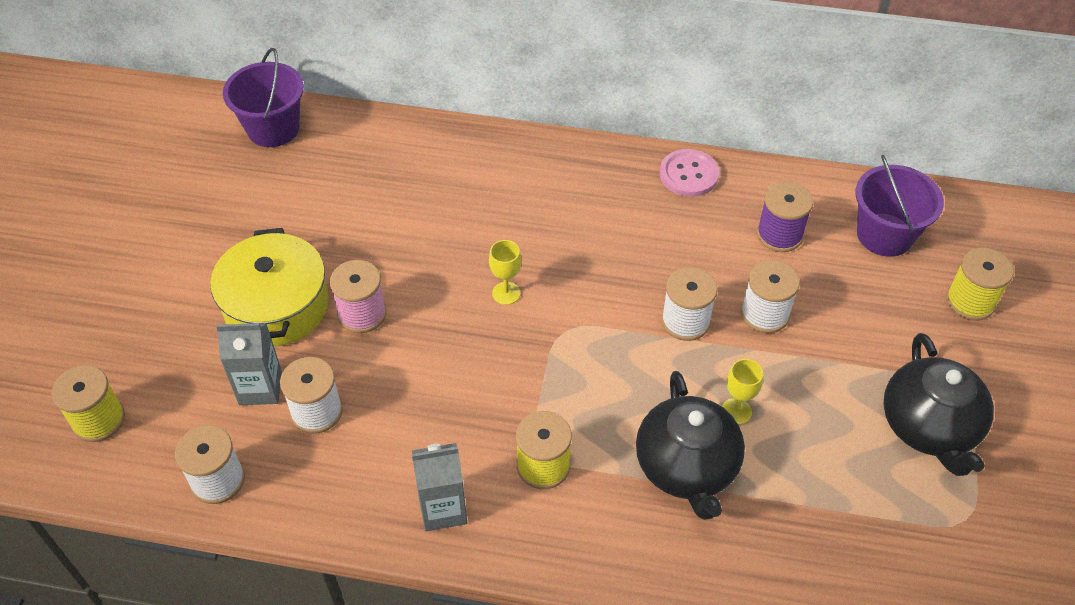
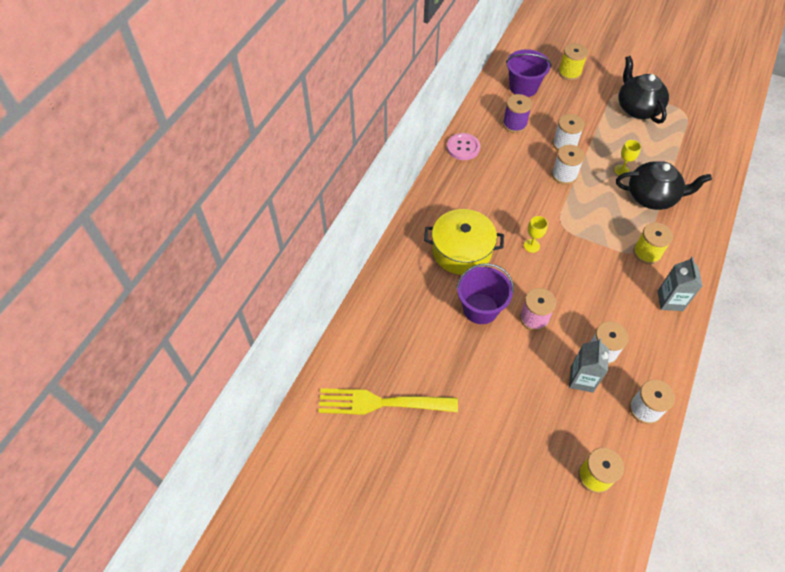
camera: 75 degrees left, 5 degrees up
yellow pot [210,228,328,347] -> yellow pot moved to [424,209,504,275]
purple bucket [223,48,304,147] -> purple bucket moved to [456,263,514,324]
black teapot [883,333,994,476] -> black teapot turned 120 degrees counterclockwise [619,56,669,124]
none -> yellow fork [318,388,458,415]

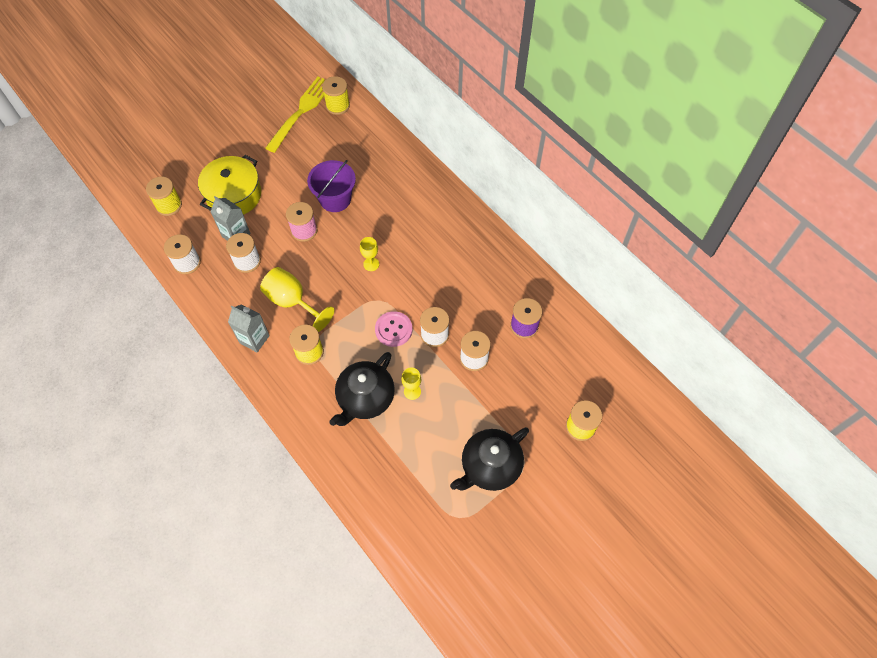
camera: 115 degrees right, 5 degrees up
yellow pot [424,209,504,275] -> yellow pot moved to [198,155,261,215]
pink button [447,133,480,160] -> pink button moved to [375,311,412,347]
purple bucket [506,49,551,97] -> none
black teapot [619,56,669,124] -> black teapot turned 135 degrees clockwise [450,427,529,491]
none -> yellow goblet [260,267,334,332]
none -> yellow spool [322,76,350,115]

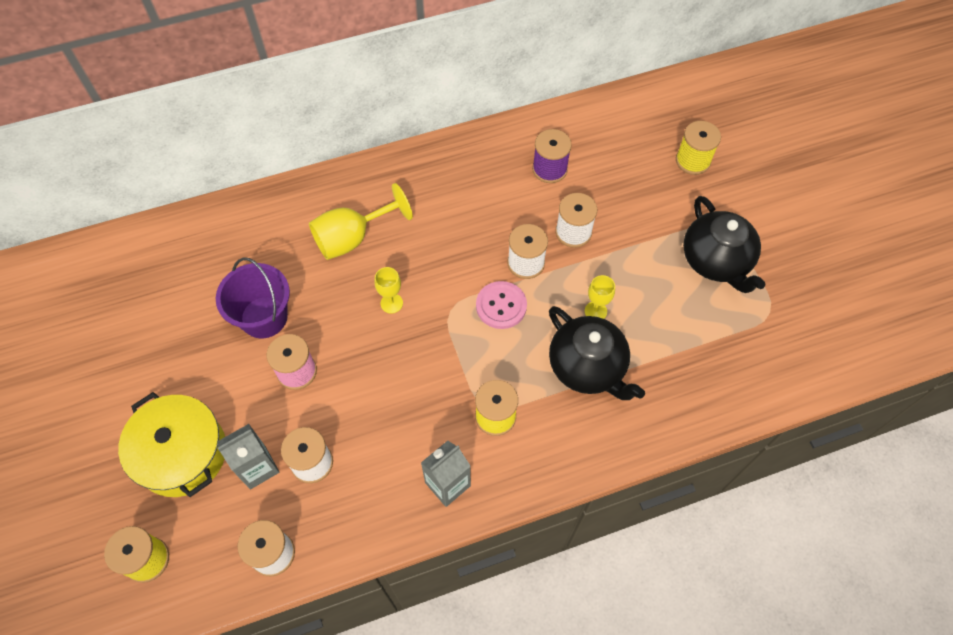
camera: 70 degrees left, 0 degrees up
yellow goblet [260,267,334,332] -> yellow goblet moved to [309,183,413,260]
yellow fork [265,76,325,153] -> none
yellow spool [322,76,350,115] -> none

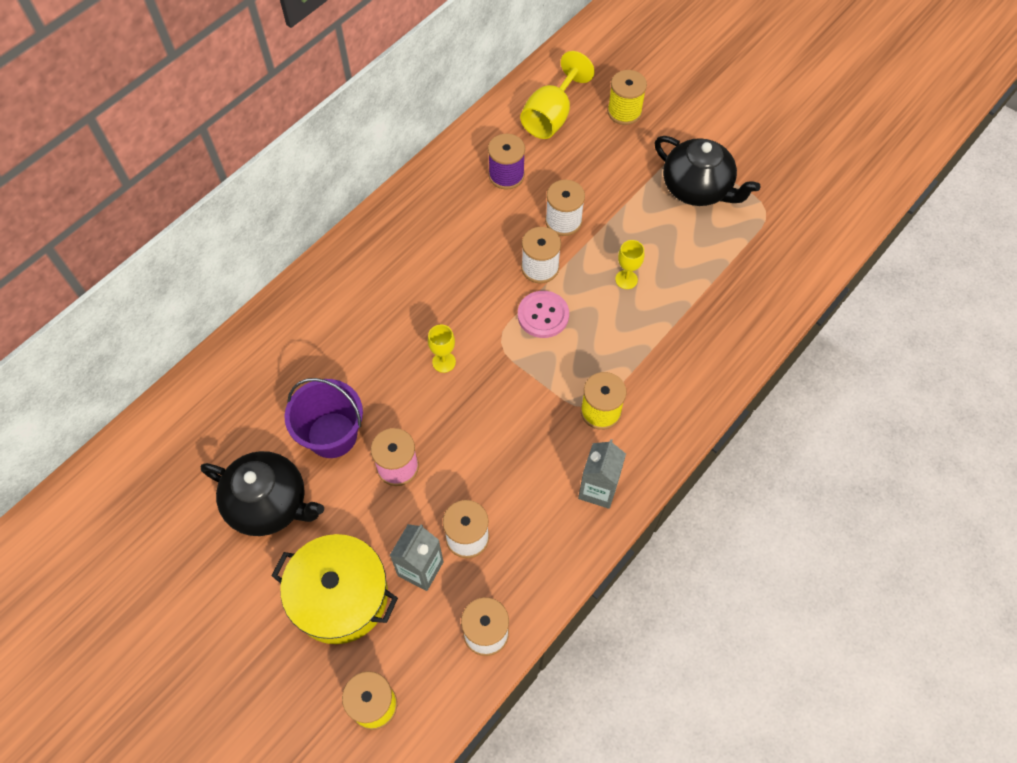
camera: 30 degrees left, 0 degrees up
yellow goblet [309,183,413,260] -> yellow goblet moved to [520,51,595,139]
black teapot [549,306,645,400] -> black teapot moved to [201,451,324,536]

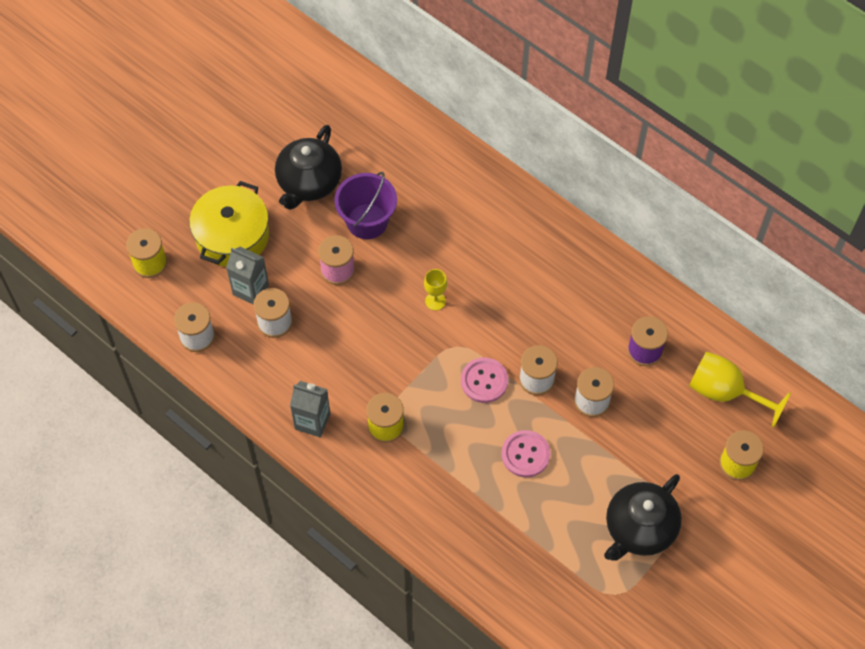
camera: 90 degrees right, 0 degrees up
yellow goblet [615,240,644,289] -> pink button [501,430,550,477]

